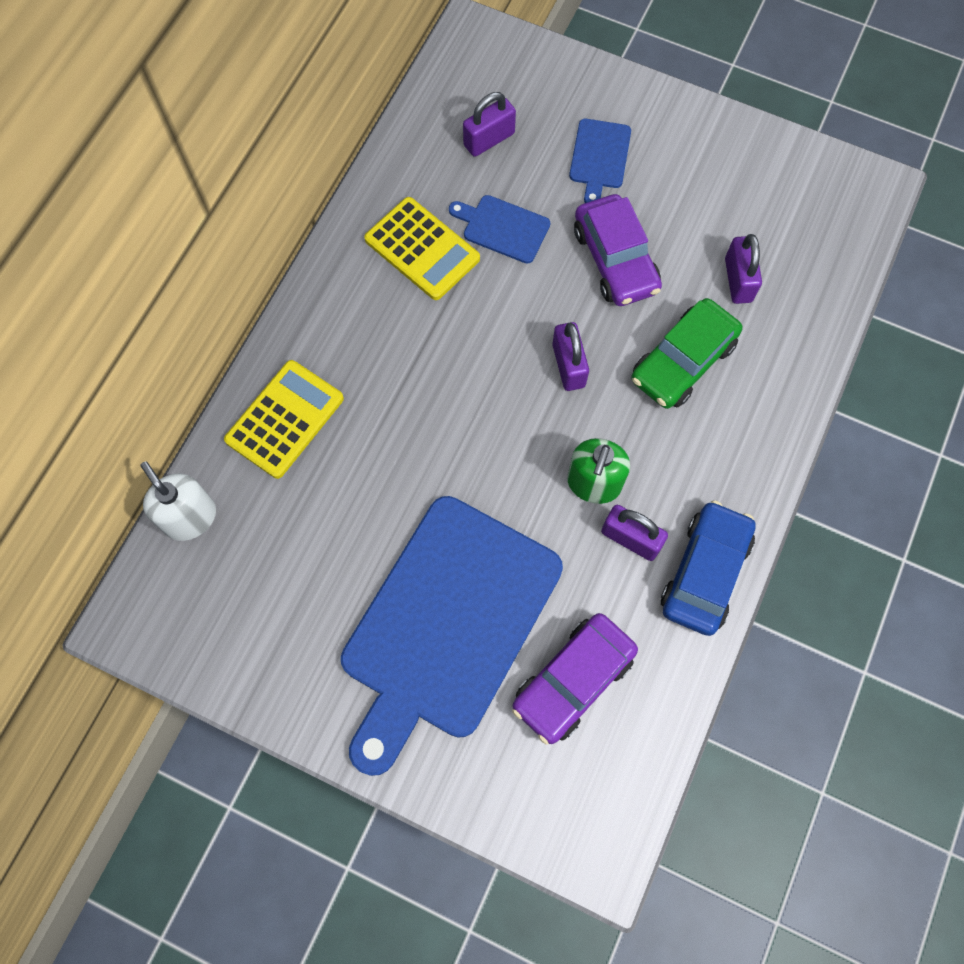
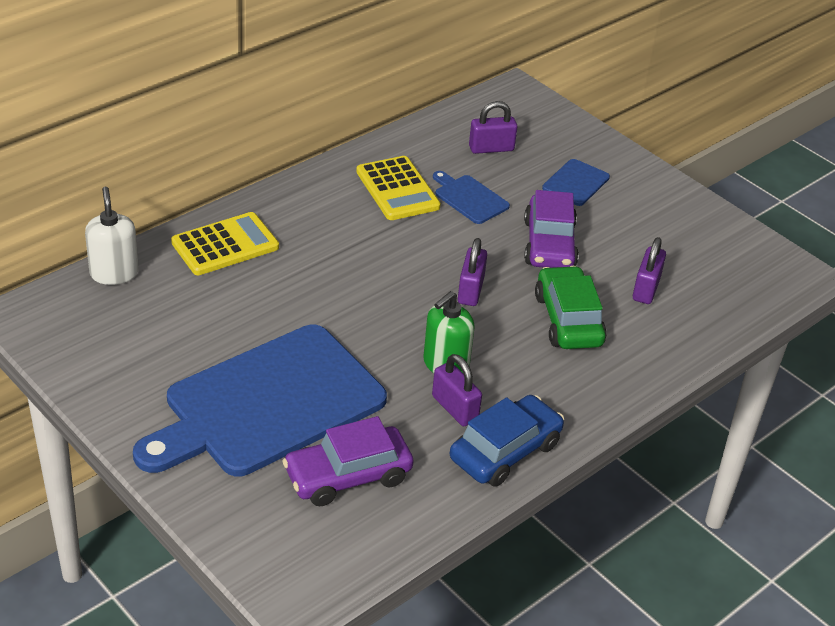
camera: 20 degrees right, 30 degrees down
green car [631,298,742,409] -> green car turned 105 degrees clockwise [535,266,607,349]

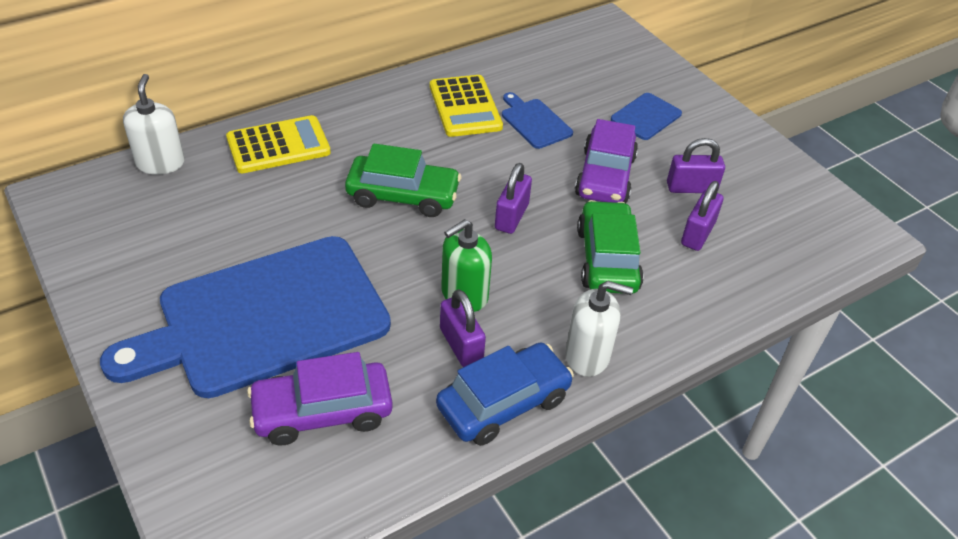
camera: 10 degrees right, 5 degrees up
purple padlock [469,101,517,154] -> purple padlock moved to [667,138,725,193]
none -> green car [345,144,461,217]
none -> white soap dispenser [565,281,633,377]

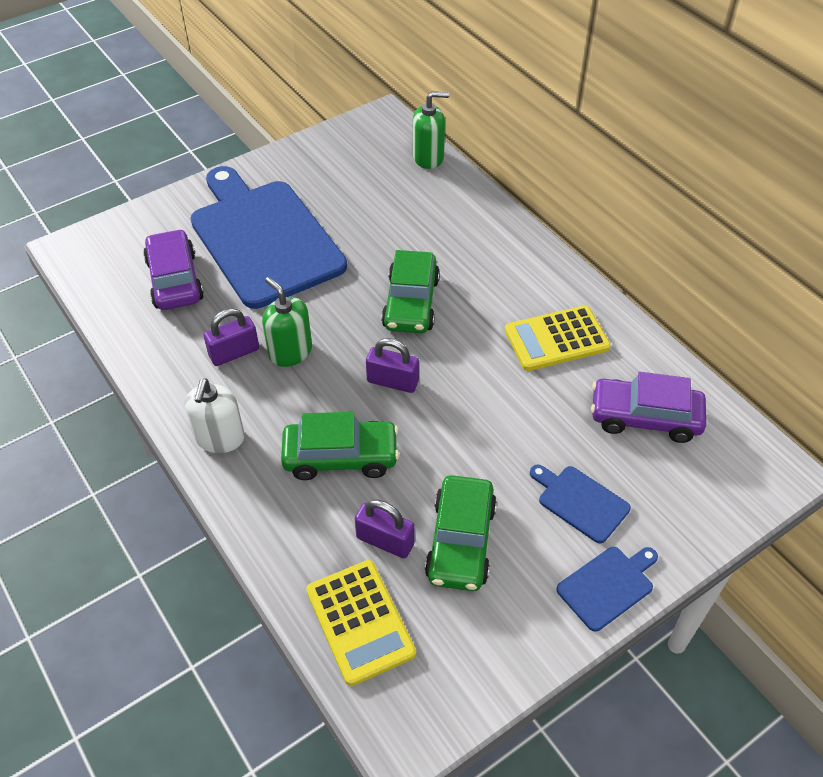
camera: 90 degrees right, 5 degrees up
white soap dispenser [123,74,185,175] -> green soap dispenser [413,91,449,169]
yellow calculator [226,115,331,173] -> yellow calculator moved to [306,560,416,686]
blue car [436,342,574,446] -> none
blue cutting board [502,92,573,149] -> blue cutting board moved to [556,547,658,632]
purple car [575,119,638,203] -> purple car moved to [591,372,706,443]
purple padlock [667,138,725,193] -> green car [425,475,497,591]

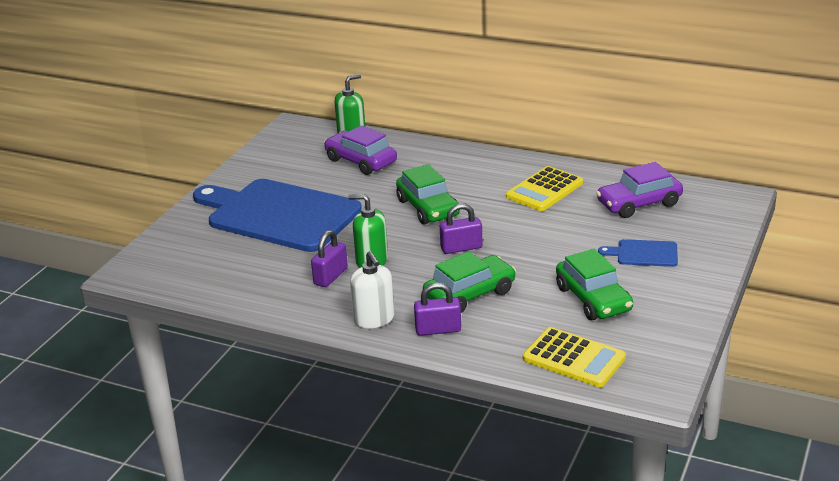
camera: 30 degrees left, 20 degrees down
purple car [143,229,204,310] -> purple car moved to [324,125,397,175]
purple padlock [355,499,415,558] -> purple padlock moved to [414,282,461,336]
blue cutting board [556,547,658,632] -> none

